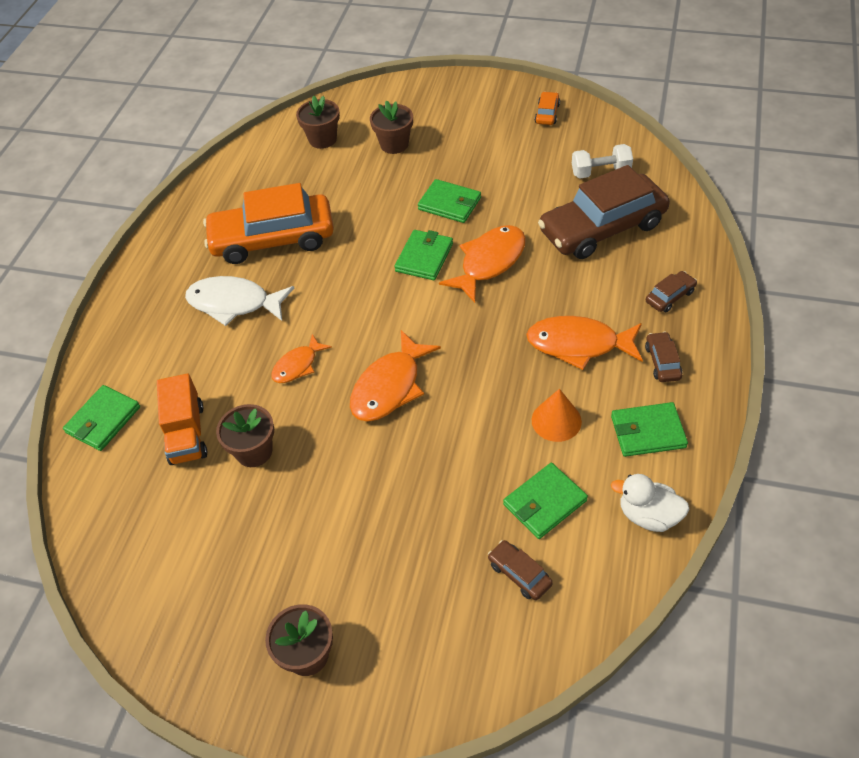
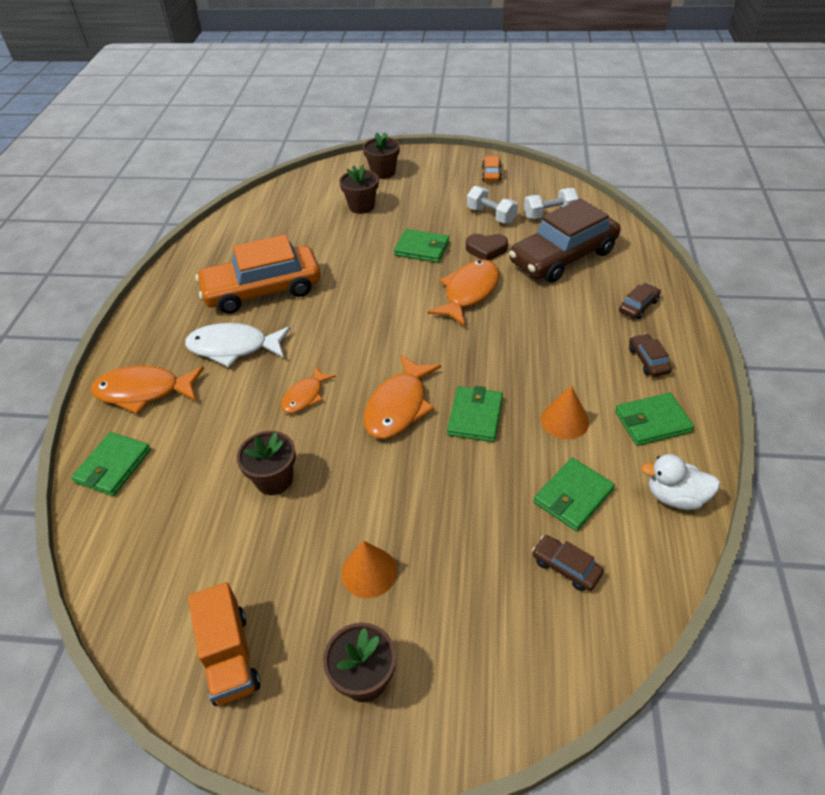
camera: 10 degrees left, 5 degrees down
orange truck [157,374,207,465] -> orange truck moved to [188,582,260,706]
brown flower pot [296,96,340,149] -> brown flower pot moved to [363,132,400,179]
green wallet [394,230,453,280] -> green wallet moved to [447,386,503,442]
orange fish [526,316,643,370] -> orange fish moved to [91,365,204,414]
none -> orange cone [341,541,397,598]
none -> brown heart [466,234,508,260]
none -> white dumbbell [467,186,518,224]

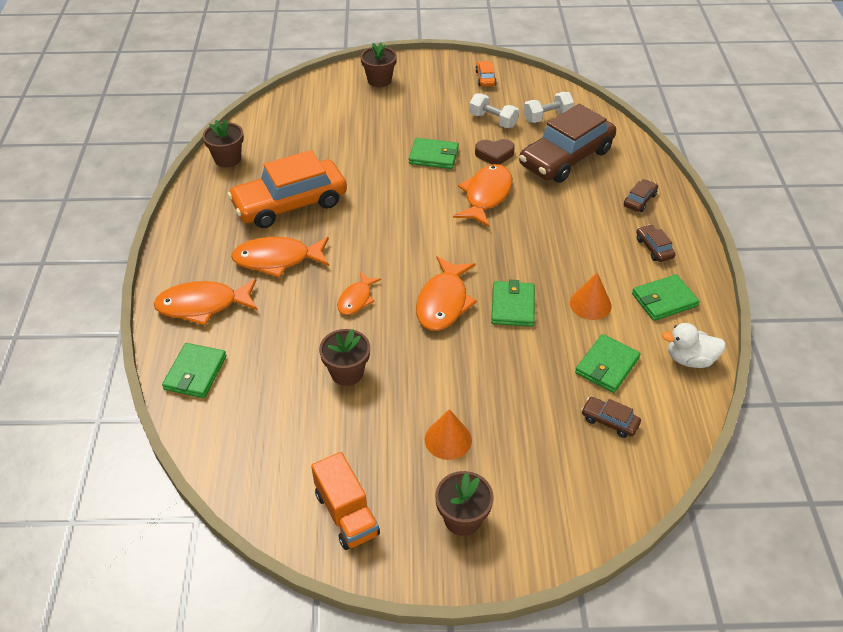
camera: 10 degrees left, 0 degrees up
white fish [185,323,291,367] -> orange fish [231,237,329,278]
brown flower pot [339,165,379,214] -> brown flower pot moved to [202,119,244,168]

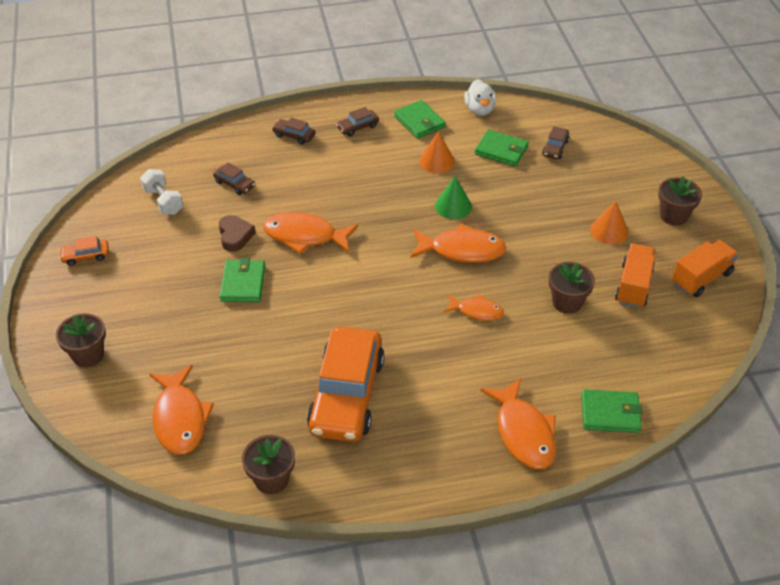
camera: 100 degrees left, 0 degrees up
orange car [228,150,347,228] -> orange car turned 45 degrees clockwise [307,327,385,442]
orange fish [231,237,329,278] -> orange fish moved to [149,365,214,455]
white dumbbell [469,93,519,128] -> none
green wallet [491,280,535,327] -> green cone [435,176,472,219]
brown car [519,104,616,183] -> brown car [213,162,255,195], size x0.41
none -> orange truck [615,243,655,308]

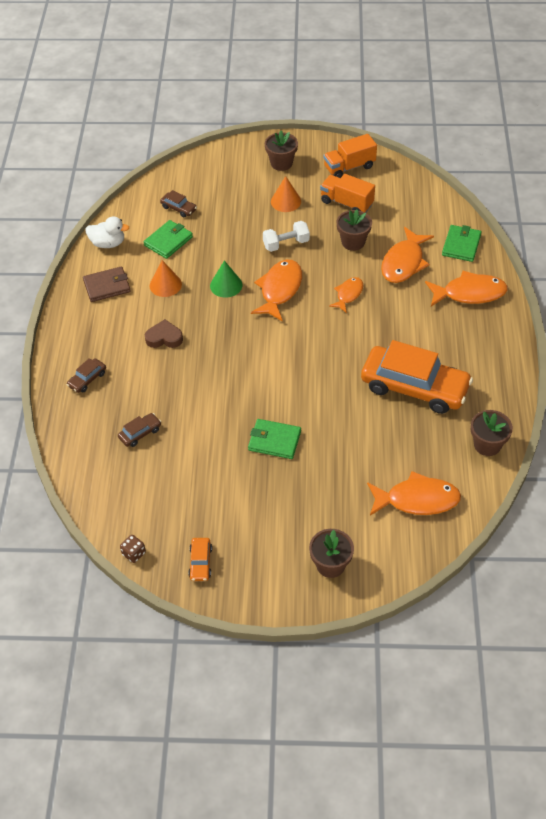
camera: 75 degrees left, 5 degrees up
white dumbbell [140,169,183,215] -> white dumbbell moved to [263,221,310,252]
brown heart [219,215,256,252] -> brown heart moved to [145,319,183,348]
orange fish [263,212,358,254] -> orange fish moved to [381,227,434,283]
brown car [336,107,379,136] -> none
green wallet [394,100,446,139] -> brown wallet [83,266,131,302]
orange truck [672,240,739,297] -> orange truck turned 90 degrees counterclockwise [324,134,377,178]
none -> brown dice [120,535,146,563]

